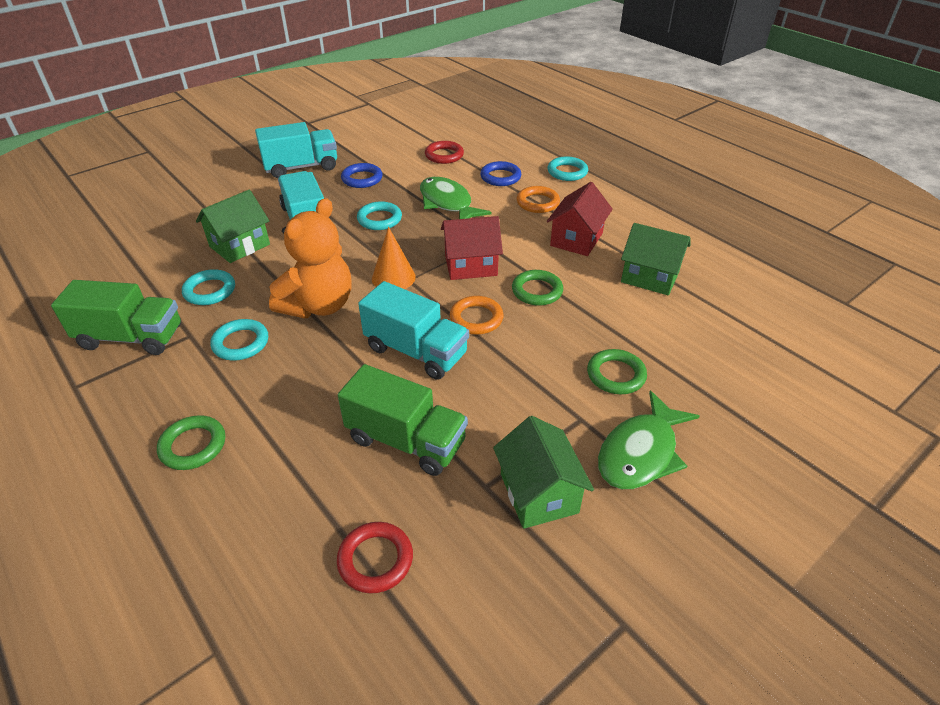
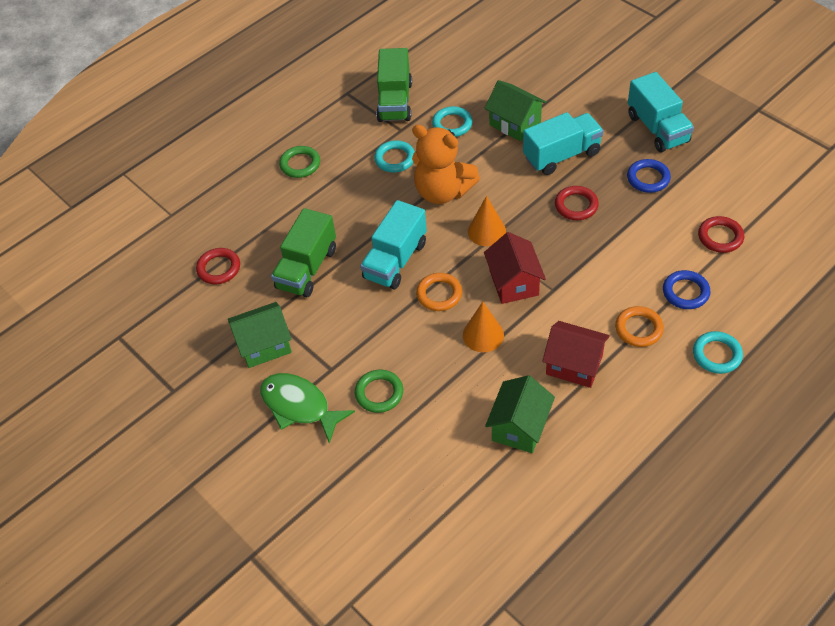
camera: 90 degrees right, 10 degrees up
turquoise ring [357,201,402,230] -> red ring [555,186,599,220]
green fish [420,177,492,219] -> none
green ring [512,270,563,306] -> orange cone [463,302,504,352]

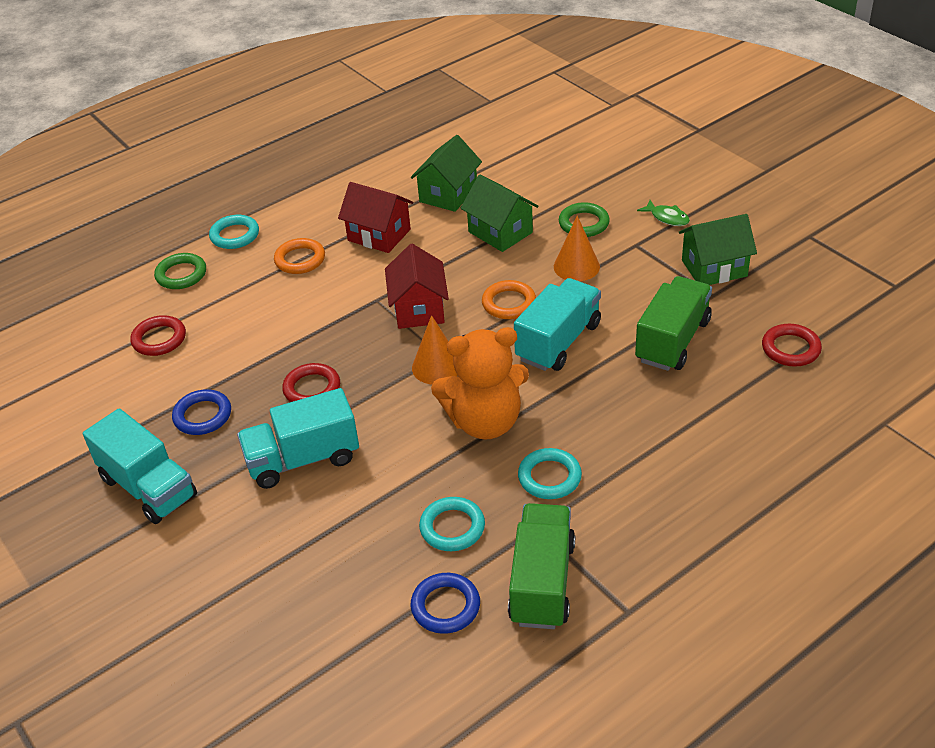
camera: 175 degrees left, 10 degrees down
green fish [260,373,355,444] -> green fish [637,200,690,226], size x0.52
green ring [279,146,320,178] -> green ring moved to [154,253,206,289]
orange teddy bear [412,125,480,204] -> orange teddy bear turned 135 degrees clockwise [431,327,529,440]
orange cone [463,302,504,352] -> orange cone moved to [554,215,600,281]
green house [485,80,547,141] -> green house moved to [460,175,538,252]
turquoise truck [628,72,694,152] -> turquoise truck turned 150 degrees clockwise [83,408,197,524]
blue ring [663,270,710,309] -> blue ring moved to [411,573,480,634]

